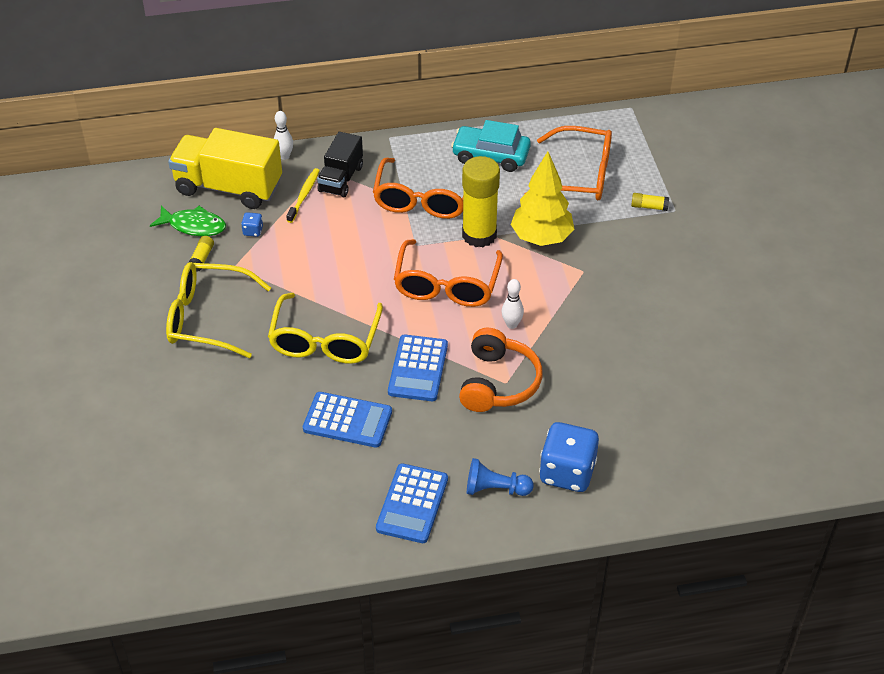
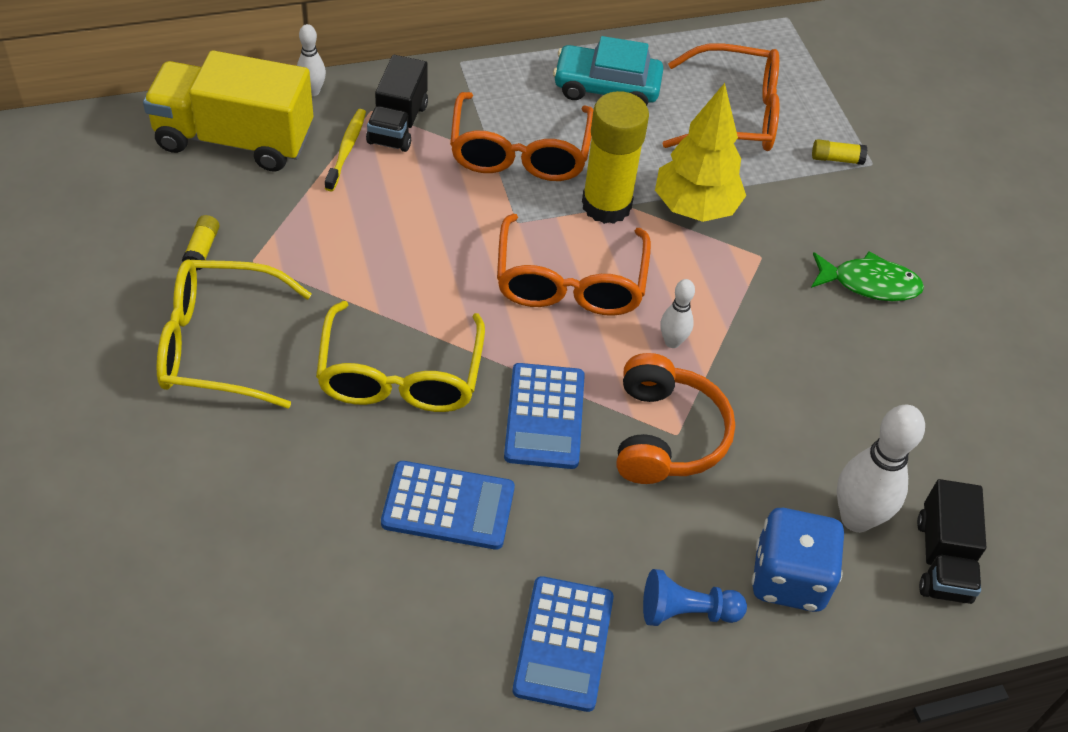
camera: 10 degrees left, 5 degrees up
green fish [150,206,226,236] -> green fish moved to [811,251,924,301]
blue dice [241,212,263,237] -> none
none -> white bowling pin [837,405,925,532]
none -> black truck [917,479,986,604]

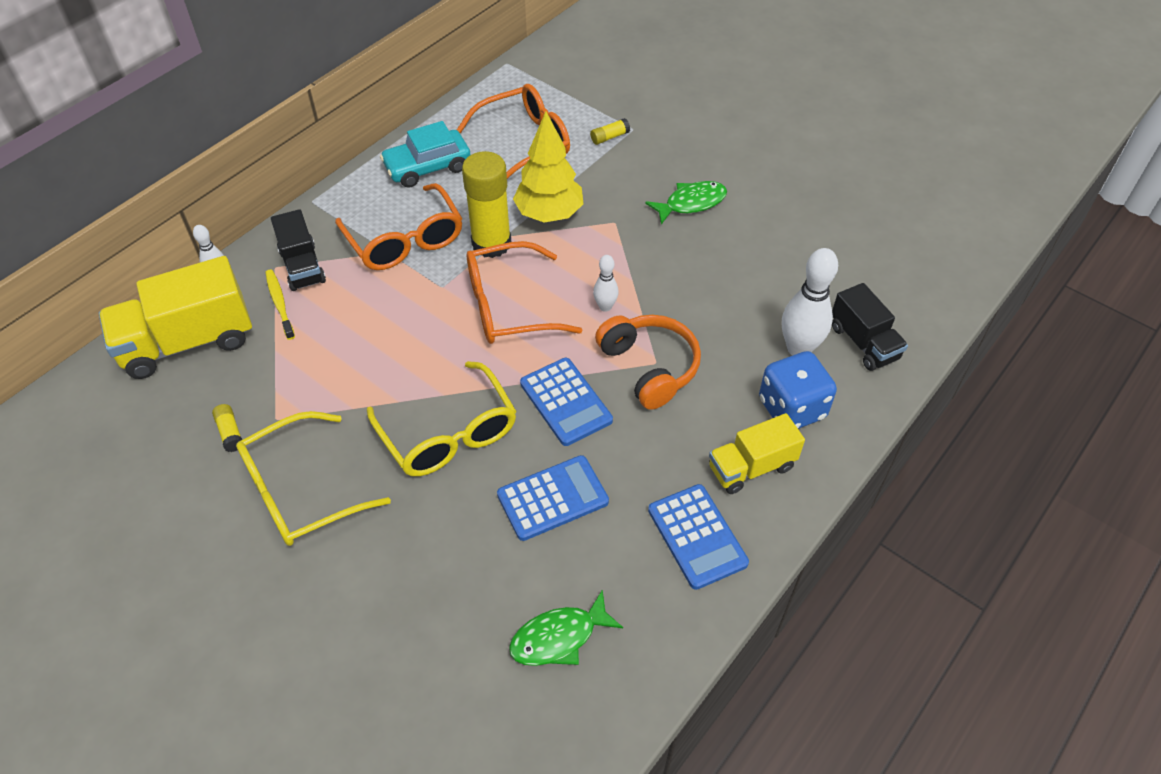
camera: 30 degrees left, 0 degrees up
orange glasses [497,214,651,316] -> orange glasses turned 105 degrees clockwise [467,241,582,344]
blue pawn [643,569,747,626] -> yellow truck [709,413,805,494]
none -> green fish [509,589,623,666]

